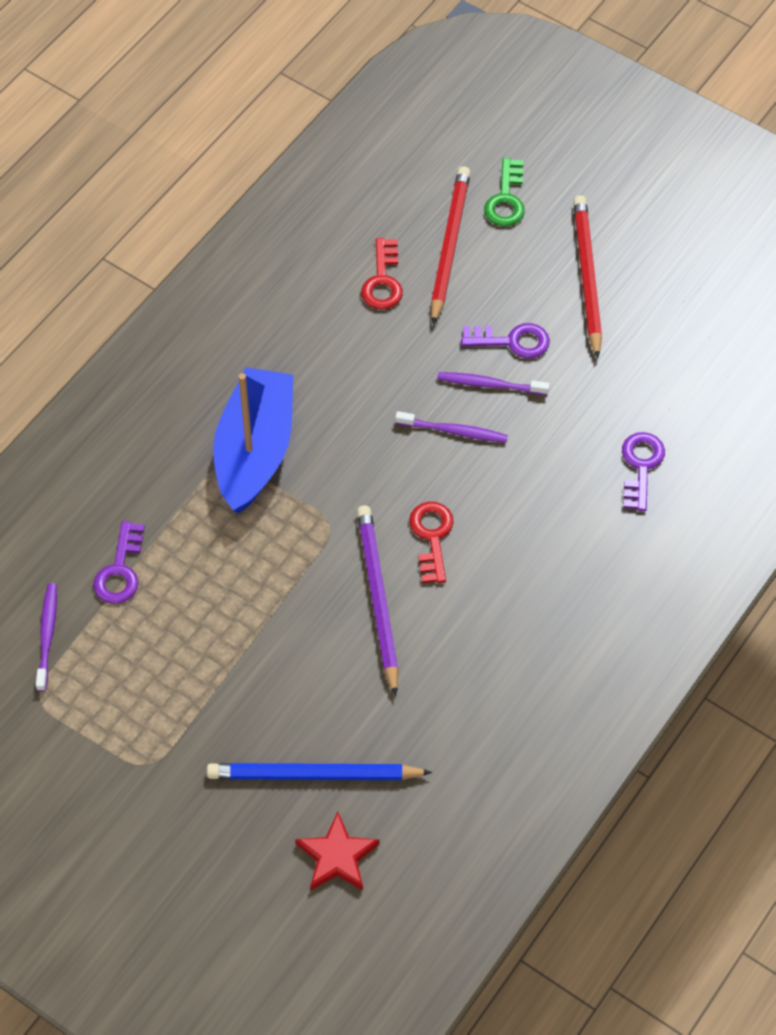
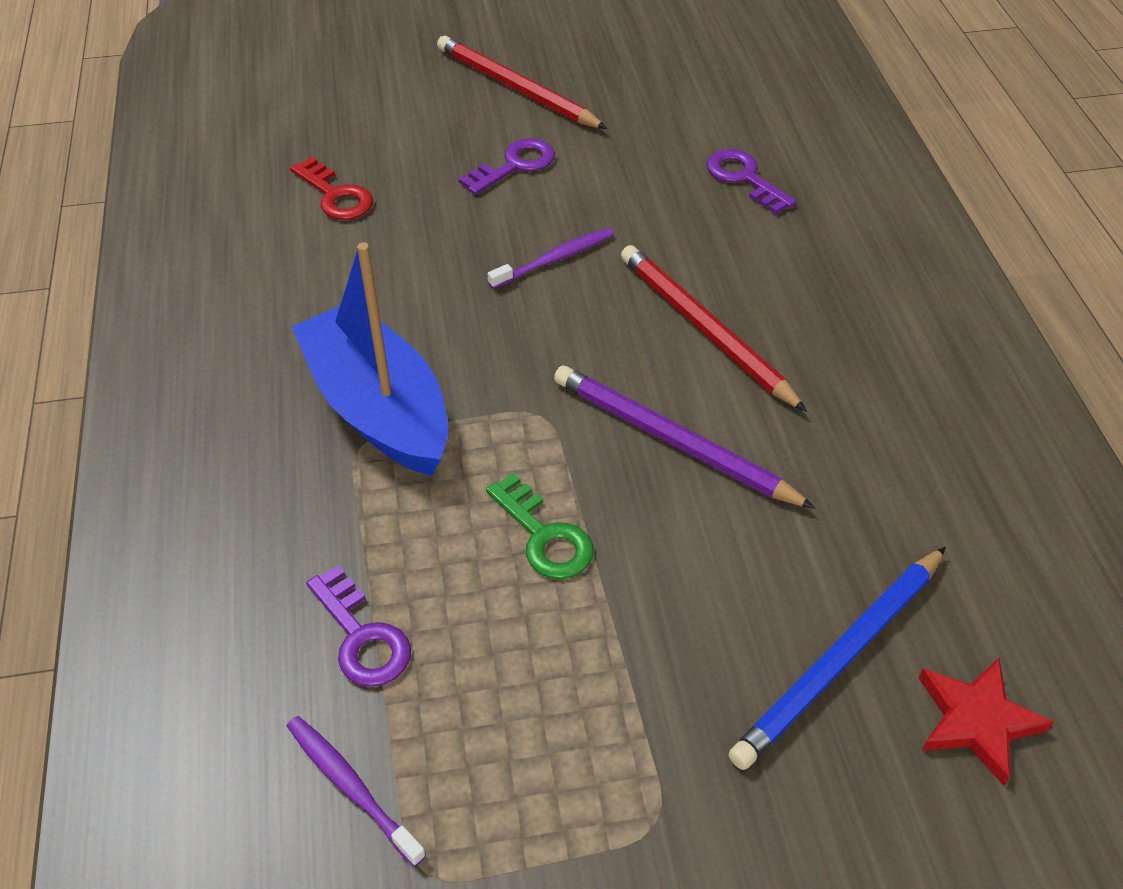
camera: 45 degrees left, 10 degrees down
red key [409,502,454,583] -> none
red pencil [431,166,471,325] -> red pencil moved to [621,245,807,412]
purple toothbrush [437,372,550,395] -> none
green key [484,158,525,226] -> green key moved to [486,473,594,579]

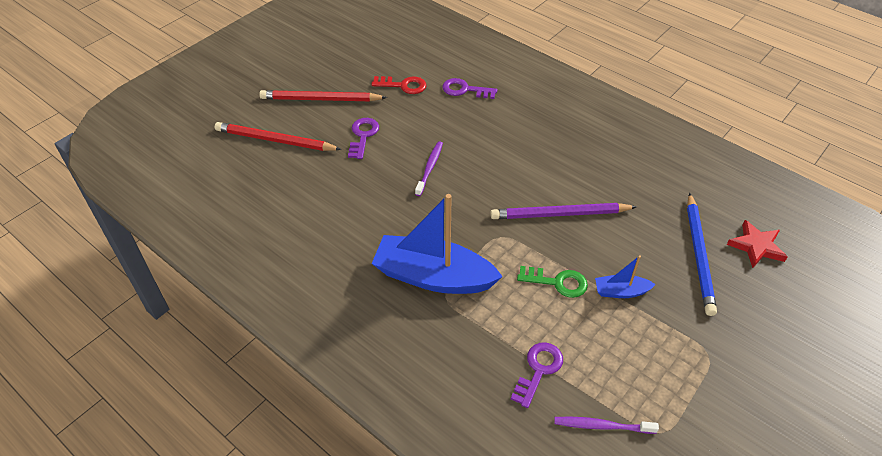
camera: 40 degrees left, 0 degrees up
red key [290,157,373,220] -> red key moved to [371,76,427,94]
purple key [306,565,411,687] -> purple key turned 75 degrees counterclockwise [511,342,563,408]
red pencil [621,245,807,412] -> red pencil moved to [215,122,342,151]
none -> blue boat [595,255,656,298]

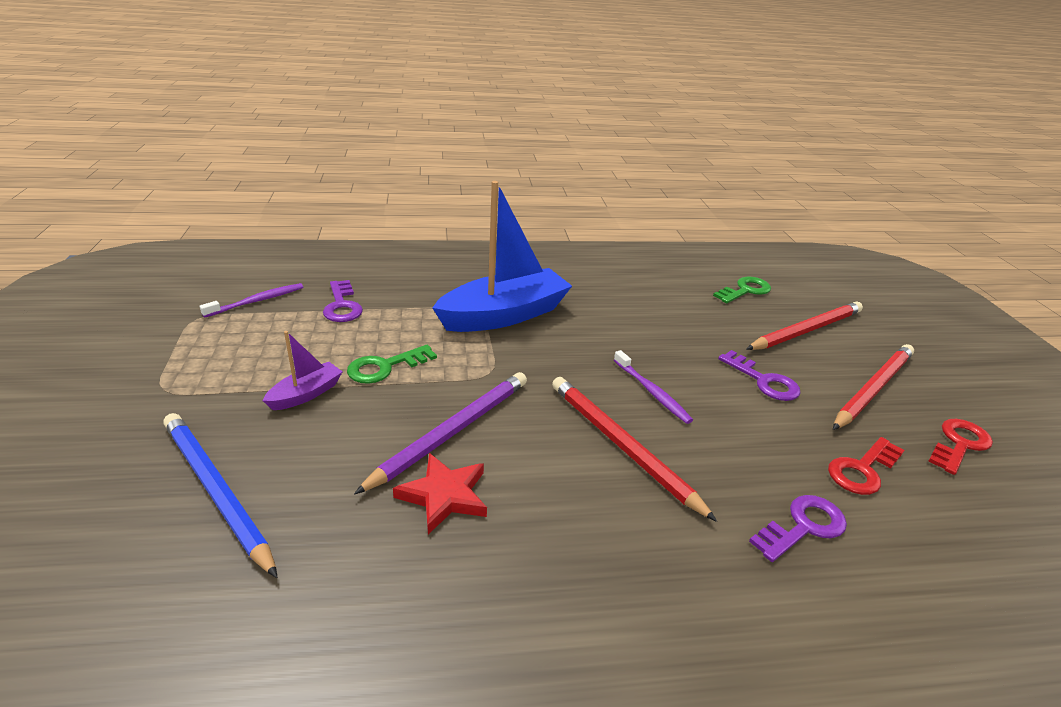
camera: 130 degrees right, 15 degrees down
blue boat [595,255,656,298] -> purple boat [262,331,343,410]
red star [727,220,788,268] -> red star moved to [393,453,487,534]
none -> red pencil [552,377,717,522]
none -> green key [713,277,771,303]
none -> red key [928,419,993,475]

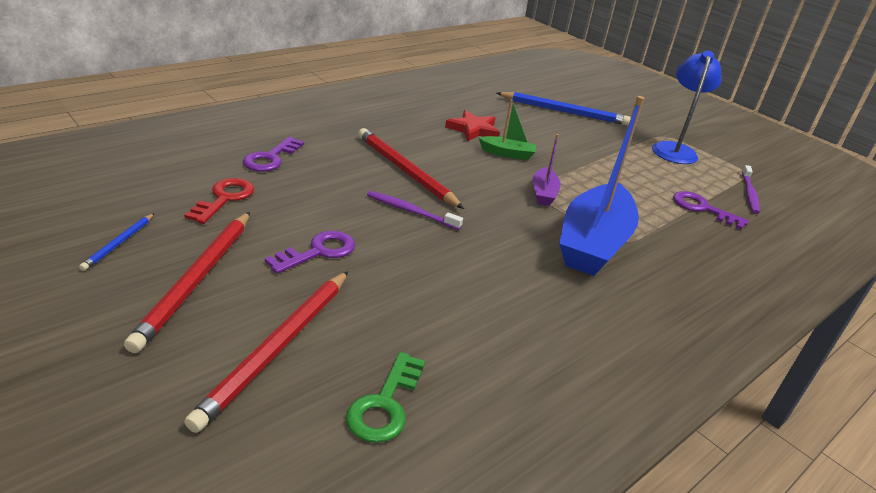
camera: 145 degrees right, 0 degrees up
purple boat [262,331,343,410] -> purple boat moved to [533,134,561,206]
green key [347,345,437,384] -> none
purple pencil [354,372,527,495] -> green boat [479,99,536,160]
red pencil [552,377,717,522] -> red pencil turned 150 degrees counterclockwise [358,128,464,209]
purple key [718,350,801,401] -> purple key turned 120 degrees clockwise [265,231,355,274]
red key [928,419,993,475] -> blue pencil [79,213,155,271]
none -> blue lamp [652,51,722,164]

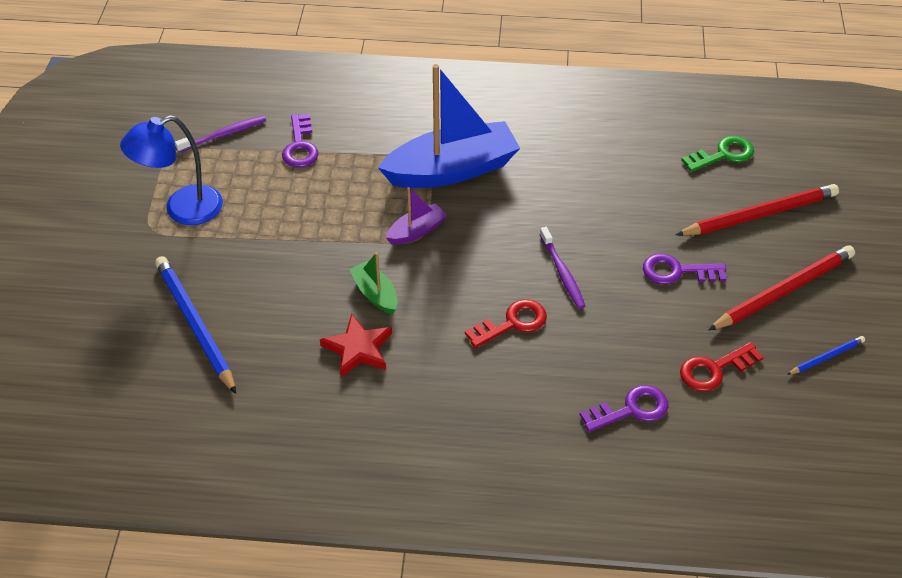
camera: 130 degrees left, 15 degrees up
red pencil [358,128,464,209] -> red key [465,299,547,348]

